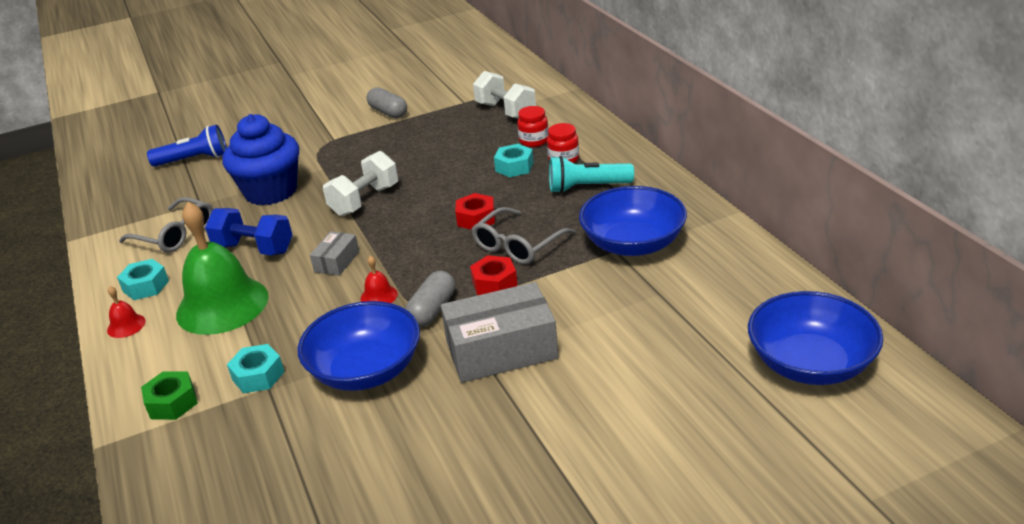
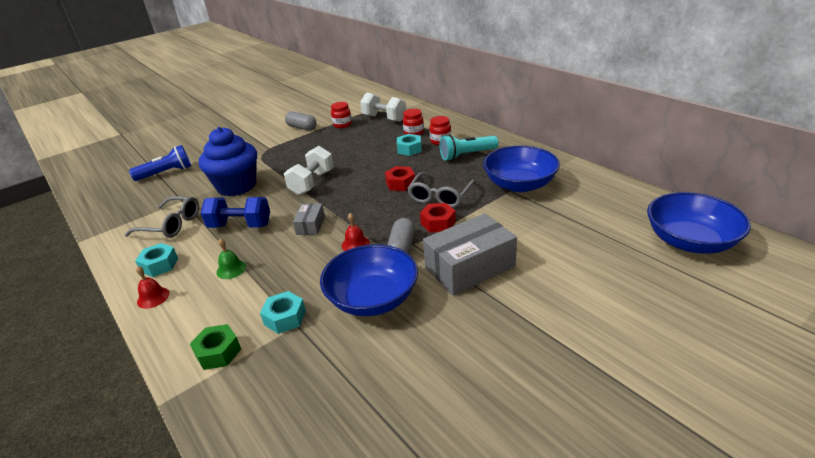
camera: 15 degrees left, 0 degrees up
green bell [176,202,268,335] -> green bell [216,238,246,279], size x0.40
none -> red jar [331,102,352,128]

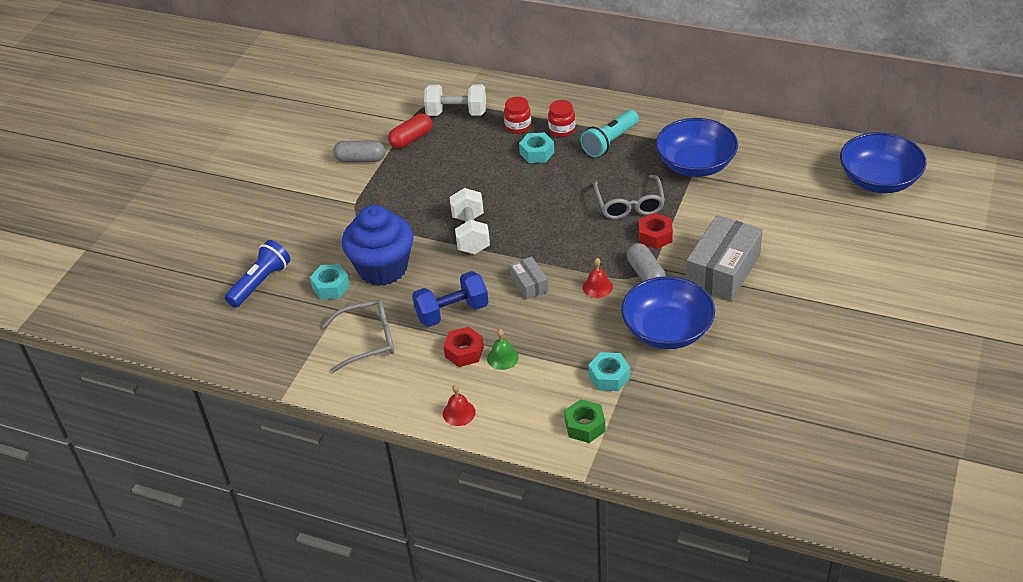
camera: 30 degrees left, 10 degrees up
turquoise nut [135,243,178,277] -> turquoise nut moved to [310,264,350,299]
red jar [331,102,352,128] -> red capsule [388,114,432,149]
red nut [385,166,415,191] -> red nut moved to [443,327,484,367]

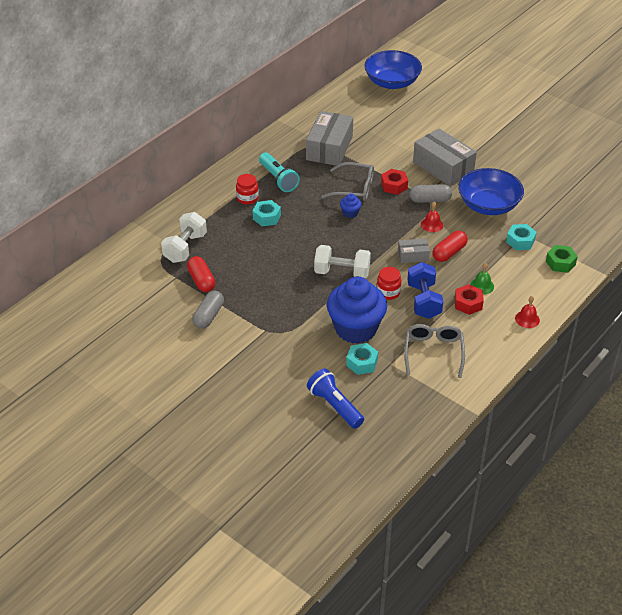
camera: 75 degrees left, 0 degrees up
red jar [504,97,531,134] -> red jar moved to [377,267,401,300]
blue bowl [656,118,738,177] -> grey box [306,111,353,166]
none -> blue cupcake [340,193,362,218]
none -> red capsule [433,231,468,262]

